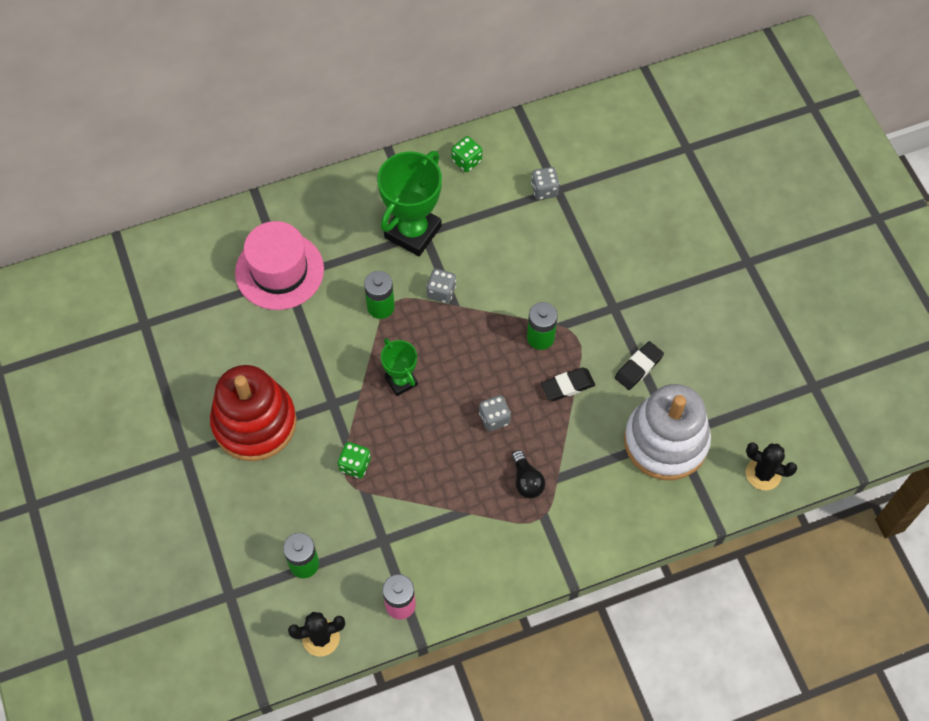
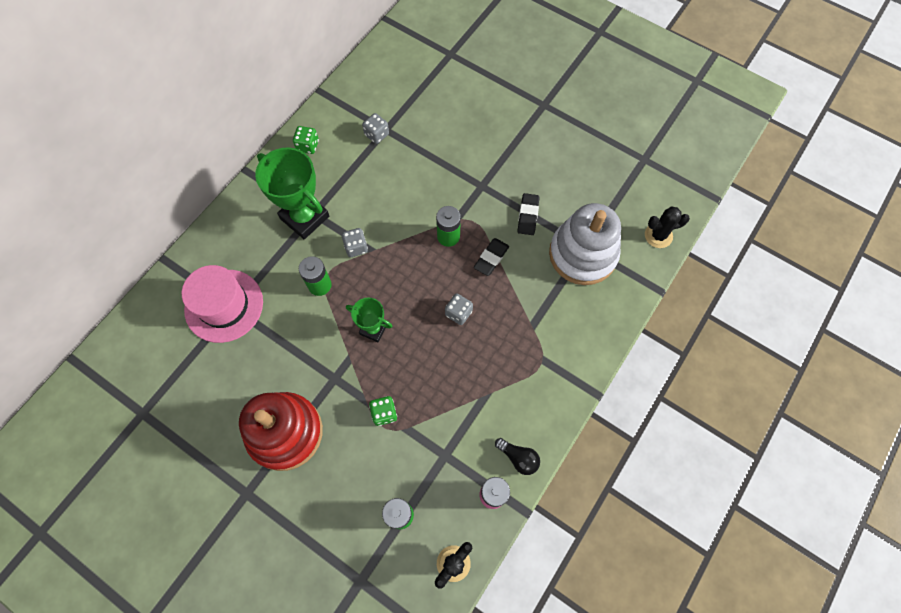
camera: 35 degrees left, 5 degrees up
green trophy [377,151,442,256] -> green trophy turned 45 degrees counterclockwise [255,147,329,239]
black light bulb [512,450,545,498] -> black light bulb moved to [495,438,540,475]

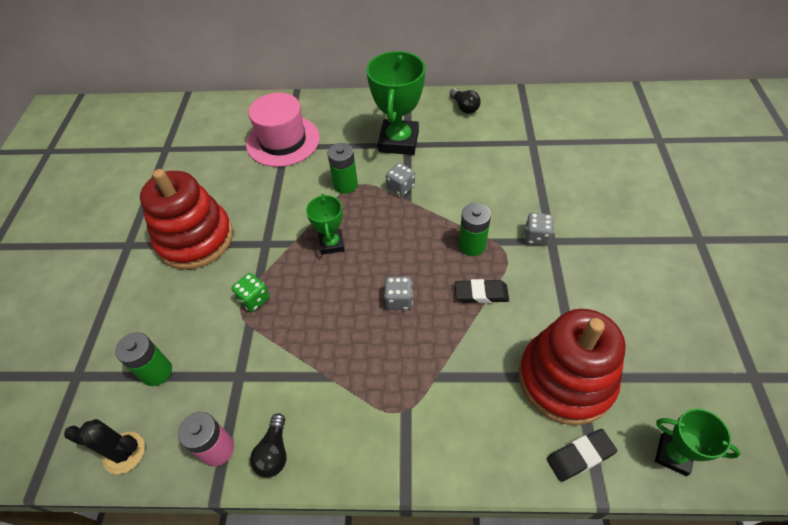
camera: 60 degrees right, 15 degrees down
green dice [293,126,319,154] -> black light bulb [449,89,481,114]
grey dice [362,113,389,144] -> grey dice moved to [524,213,554,246]
black eraser [517,193,539,235] -> black eraser moved to [547,429,617,482]
white stacking toy [549,203,621,285] -> red stacking toy [519,309,626,425]
black cactus [645,206,690,248] -> green trophy [655,408,741,476]

